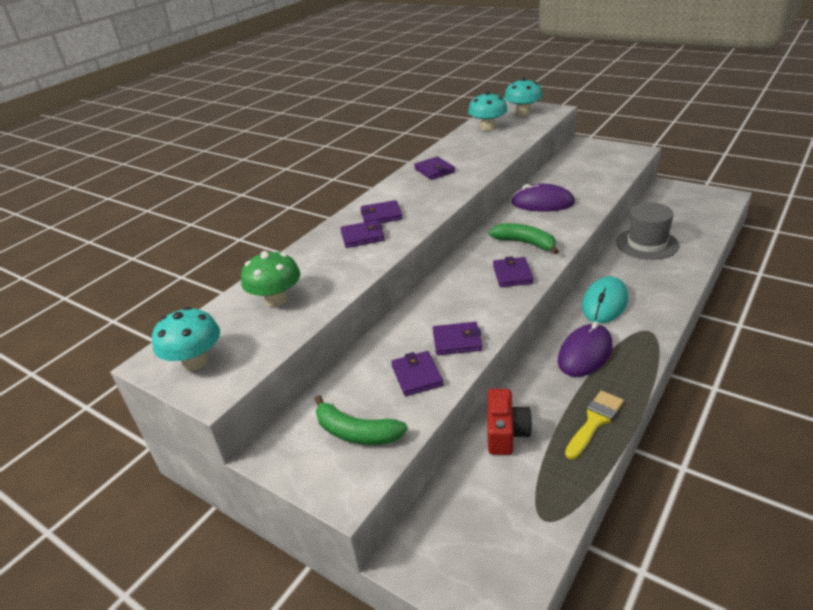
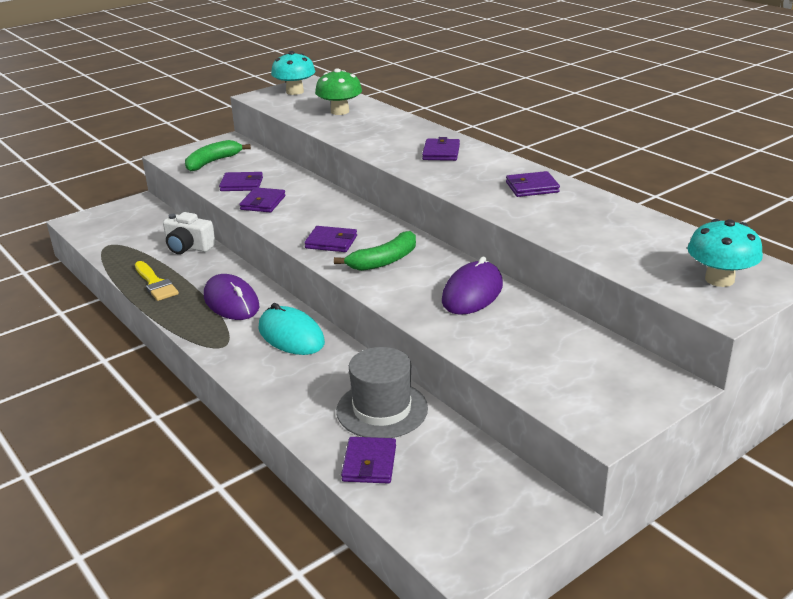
camera: 105 degrees right, 5 degrees down
purple wallet [340,220,385,248] -> purple wallet moved to [341,437,396,484]
turquoise mushroom [468,91,508,131] -> none
red camera [488,389,532,455] -> white camera [163,212,216,254]

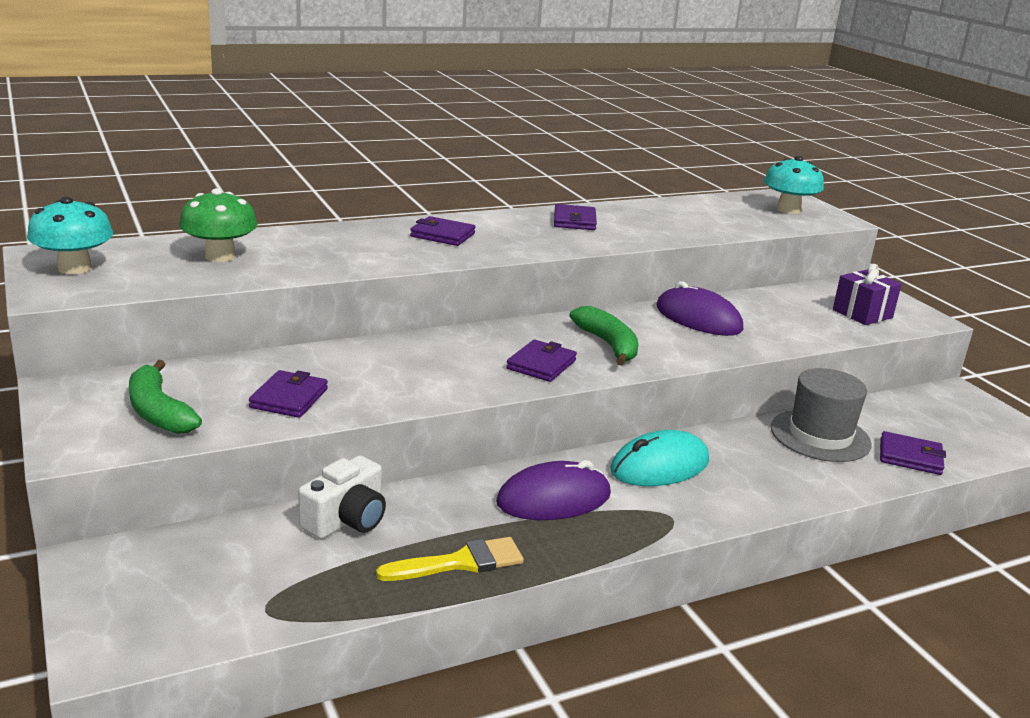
camera: 80 degrees left, 5 degrees down
purple wallet [239,187,285,212] -> none
none -> purple gift [833,264,902,325]

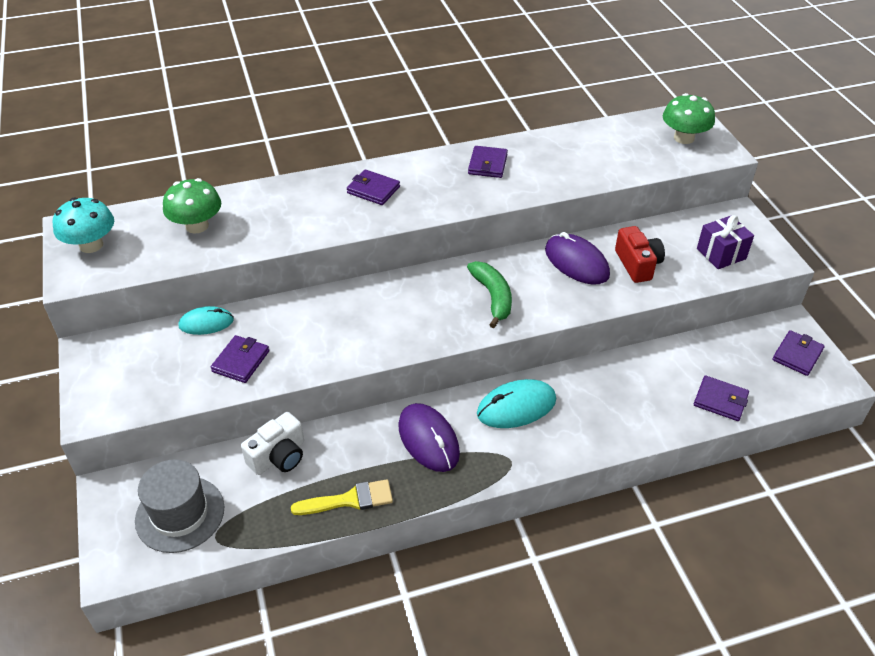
camera: 10 degrees right, 20 degrees up
green banana [129,360,202,434] -> none
purple mouse [496,460,611,520] -> purple mouse turned 75 degrees clockwise [398,403,460,472]
purple wallet [506,339,577,382] -> purple wallet moved to [772,330,825,376]
turquoise mushroom [764,156,824,214] -> green mushroom [663,93,715,144]
grey hat [771,368,872,462] -> grey hat moved to [135,459,224,553]
none -> turquoise mouse [178,306,234,335]
none -> red camera [615,226,665,283]

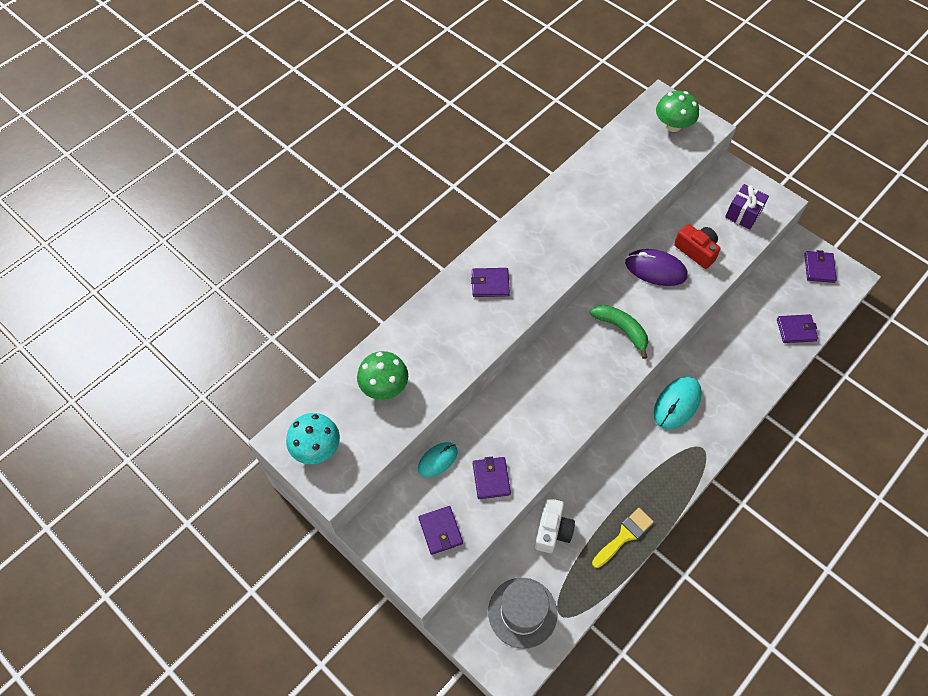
camera: 30 degrees left, 15 degrees up
purple mouse [398,403,460,472] -> none
purple wallet [468,146,508,178] -> purple wallet moved to [419,506,463,555]

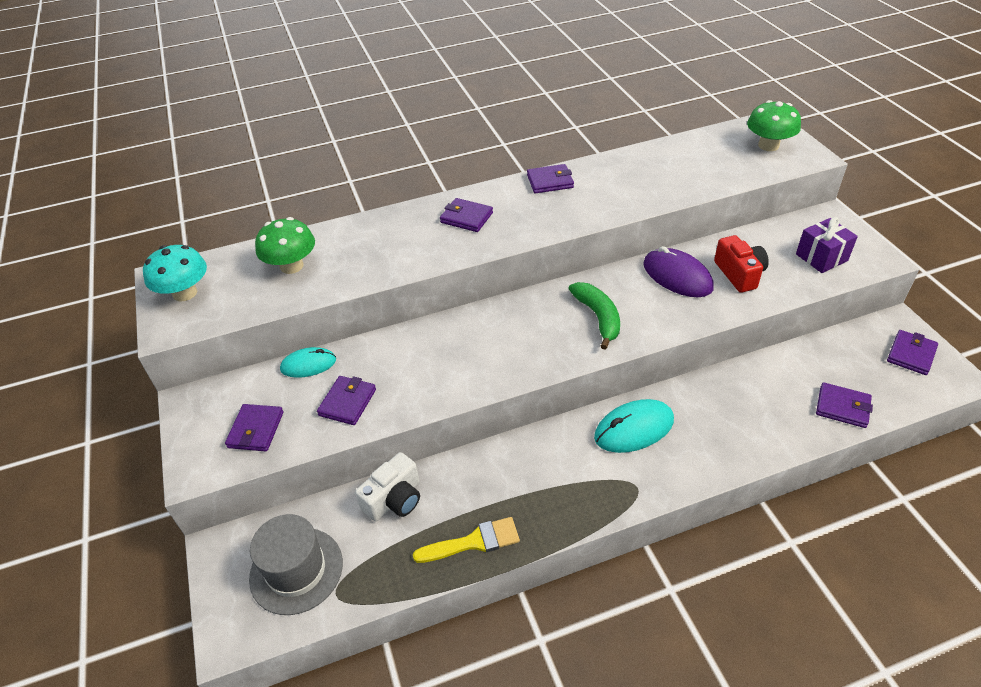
camera: 30 degrees right, 15 degrees down
none -> purple wallet [527,164,574,193]

